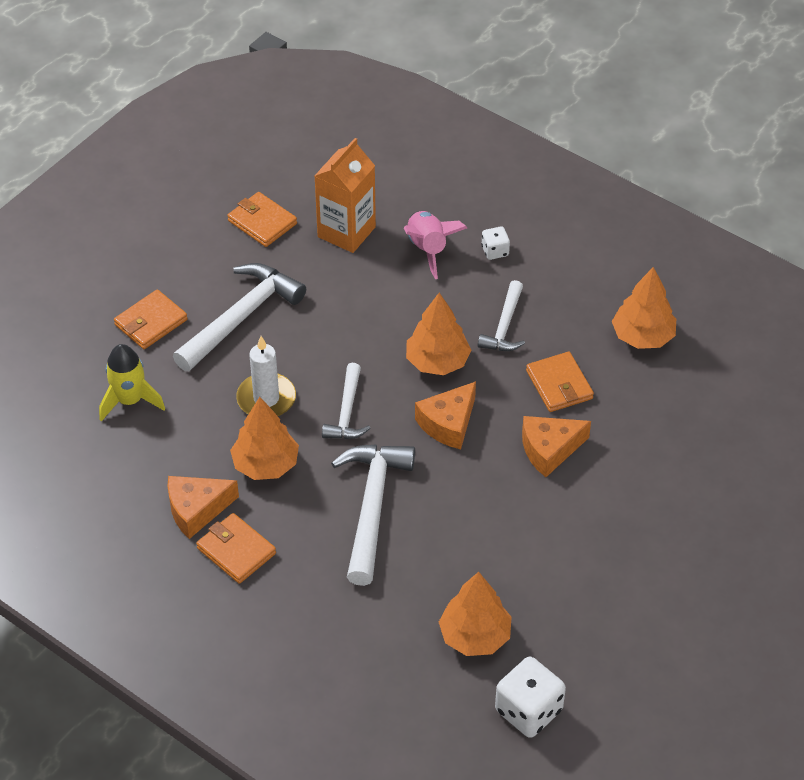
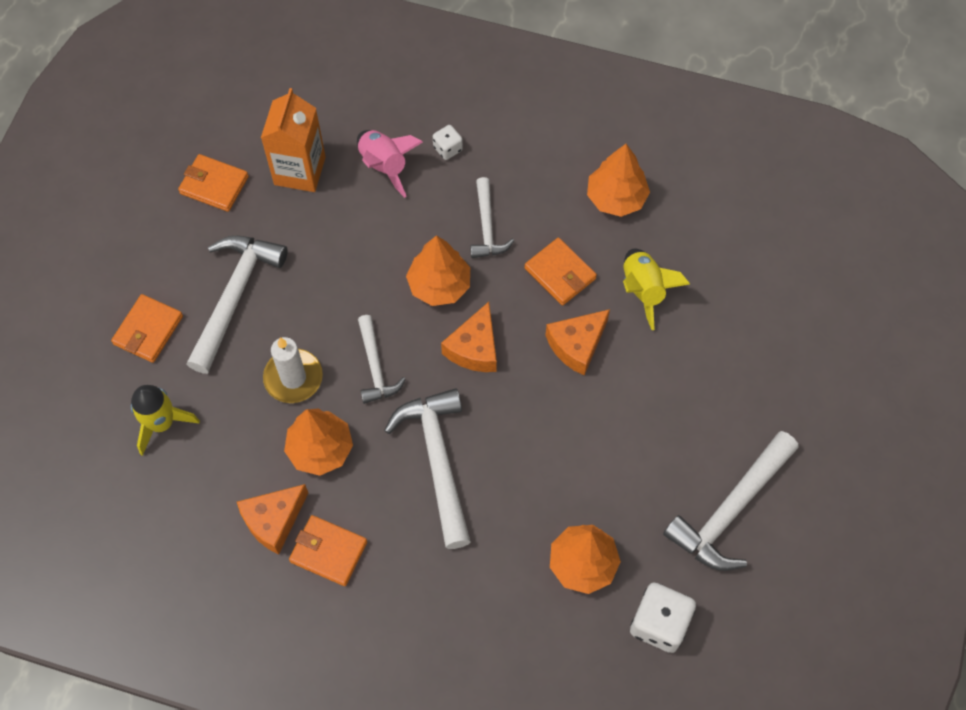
camera: 20 degrees left, 15 degrees up
none -> yellow rocket [623,249,690,330]
none -> white hammer [663,431,799,571]

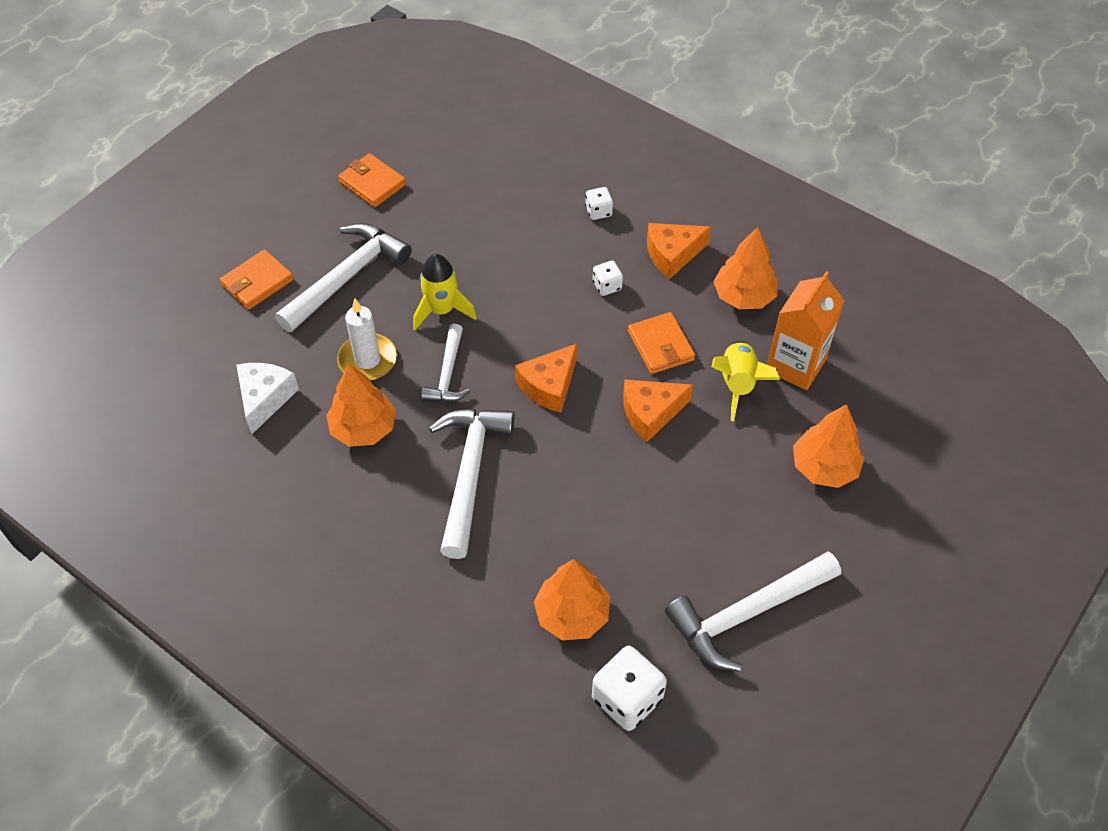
camera: 20 degrees right, 10 degrees down
yellow rocket [131,385,200,456] -> yellow rocket moved to [413,254,477,330]
orange cheese [237,484,308,554] -> orange cheese moved to [647,223,711,279]
orange carton [261,88,326,192] -> orange carton moved to [767,271,844,390]
orange wallet [289,515,367,586] -> none
pink rocket [357,130,423,198] -> none
orange tree [406,236,470,306] -> orange tree moved to [793,404,865,488]
white hammer [470,177,514,258] -> white dice [593,261,623,296]
none -> white cheese [236,363,299,434]

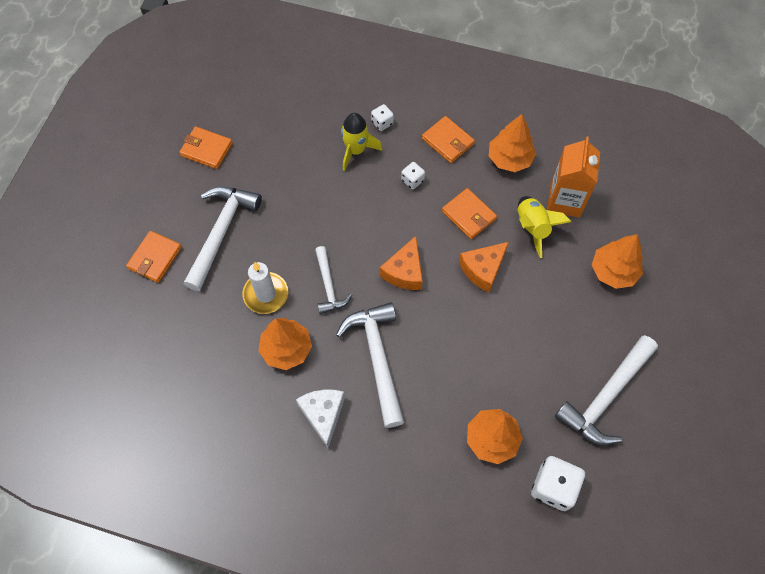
camera: 20 degrees left, 10 degrees up
white cheese [236,363,299,434] -> white cheese moved to [296,390,345,448]
yellow rocket [413,254,477,330] -> yellow rocket moved to [341,113,382,171]
orange cheese [647,223,711,279] -> orange wallet [422,116,475,163]

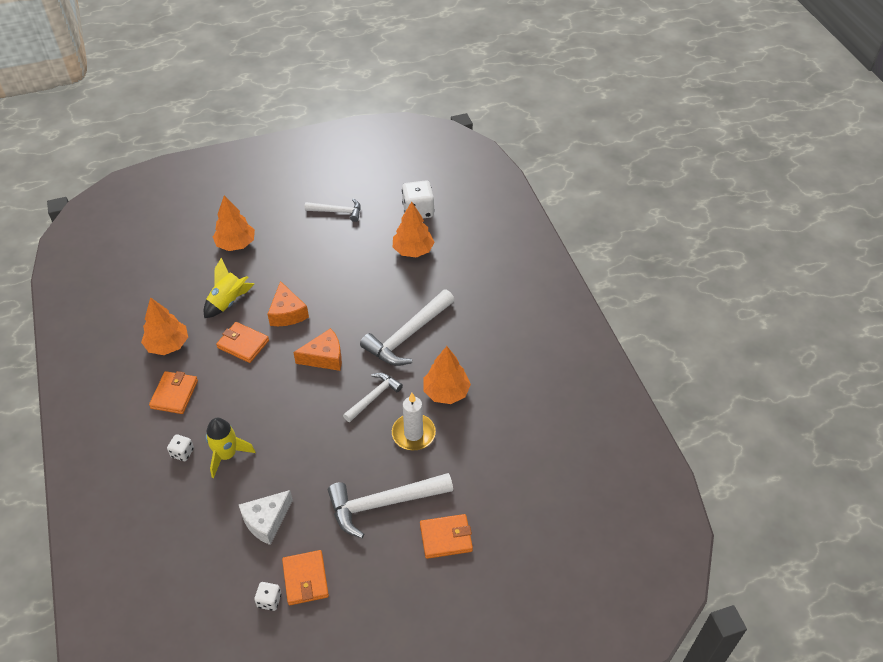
camera: 125 degrees left, 15 degrees down
white cheese [296,390,345,448] -> white cheese moved to [239,490,293,545]
white dice [401,162,425,189] -> white dice moved to [254,582,281,611]
orange wallet [442,188,497,239] -> orange wallet turned 75 degrees counterclockwise [216,322,269,363]
orange cheese [459,242,509,292] -> orange cheese turned 60 degrees clockwise [267,281,309,326]
orange carton [547,136,600,217] -> none
white hammer [555,335,658,446] -> white hammer [305,198,361,222], size x0.59

